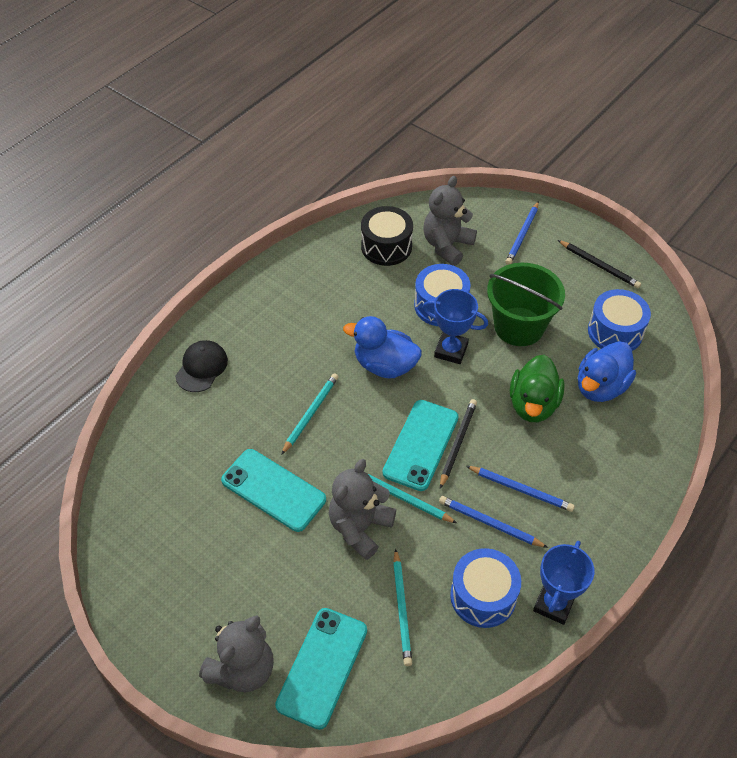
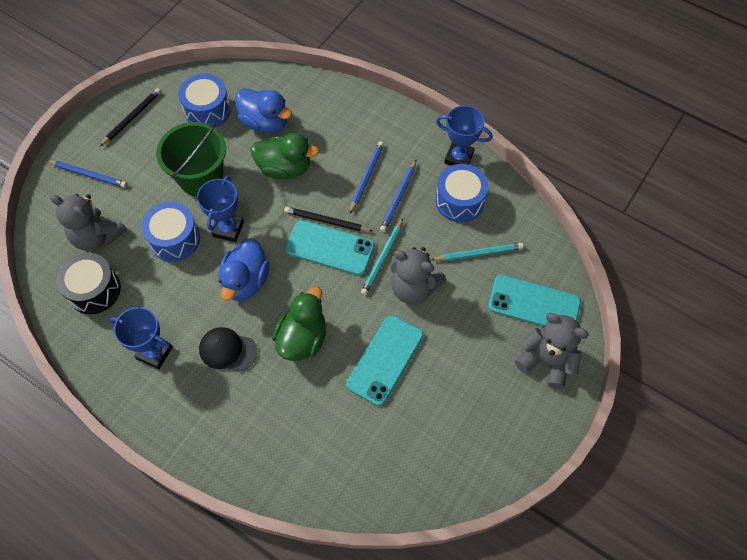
camera: 95 degrees left, 10 degrees up
black cap [175,340,228,392] -> black cap moved to [199,327,257,372]
turquoise pencil [281,373,338,455] -> green duck [272,287,326,361]
none -> blue trophy [110,307,173,369]

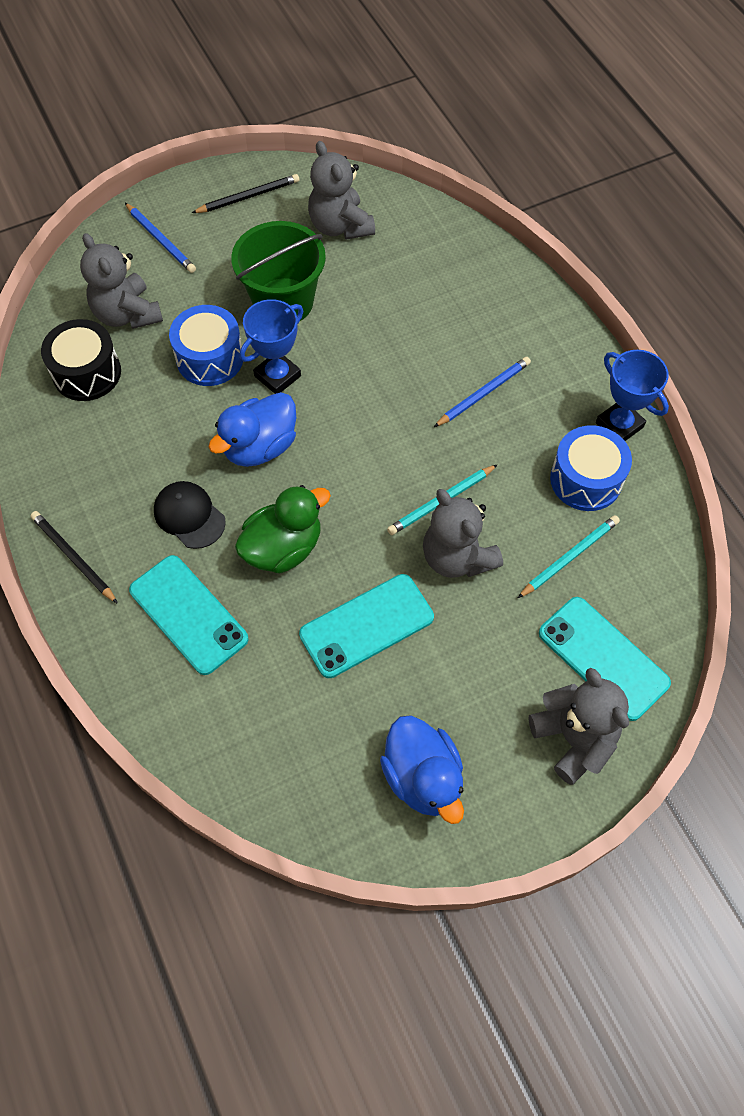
camera: 30 degrees right, 0 degrees up
blue trophy [110,307,173,369] -> none
blue drum [178,74,231,128] -> grey teddy bear [308,141,375,239]
blue duck [235,88,292,133] -> blue duck moved to [380,715,464,824]
green duck [251,133,319,179] -> none
black pencil [284,207,372,232] -> black pencil moved to [30,511,118,604]
turquoise phone [285,220,375,276] -> turquoise phone moved to [129,555,249,675]
blue pencil [380,160,416,232] -> none
turquoise pencil [431,243,524,261] -> turquoise pencil turned 60 degrees counterclockwise [518,515,620,598]

